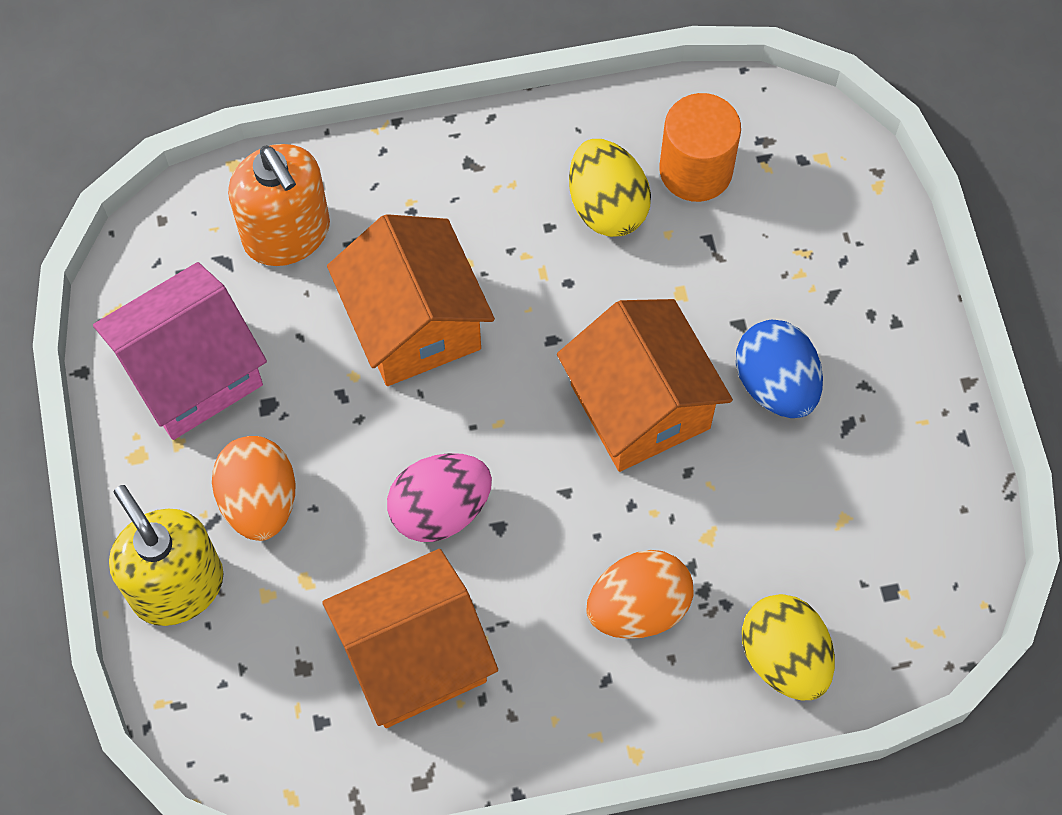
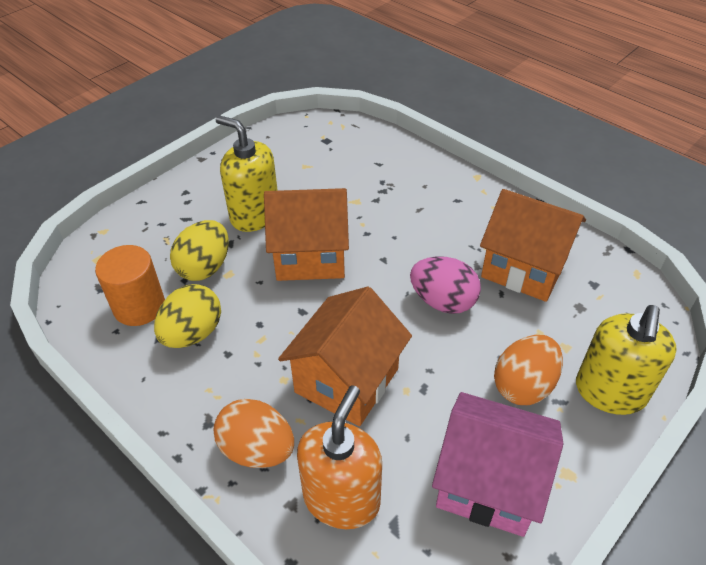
camera: 125 degrees left, 20 degrees down
orange house [557,299,733,472] -> orange house turned 60 degrees clockwise [264,188,349,281]
orange egg [586,550,694,639] -> orange egg moved to [213,399,294,468]
blue egg [736,320,823,418] -> yellow soap dispenser [216,115,278,232]
yellow egg [742,594,835,700] -> yellow egg moved to [170,220,229,281]

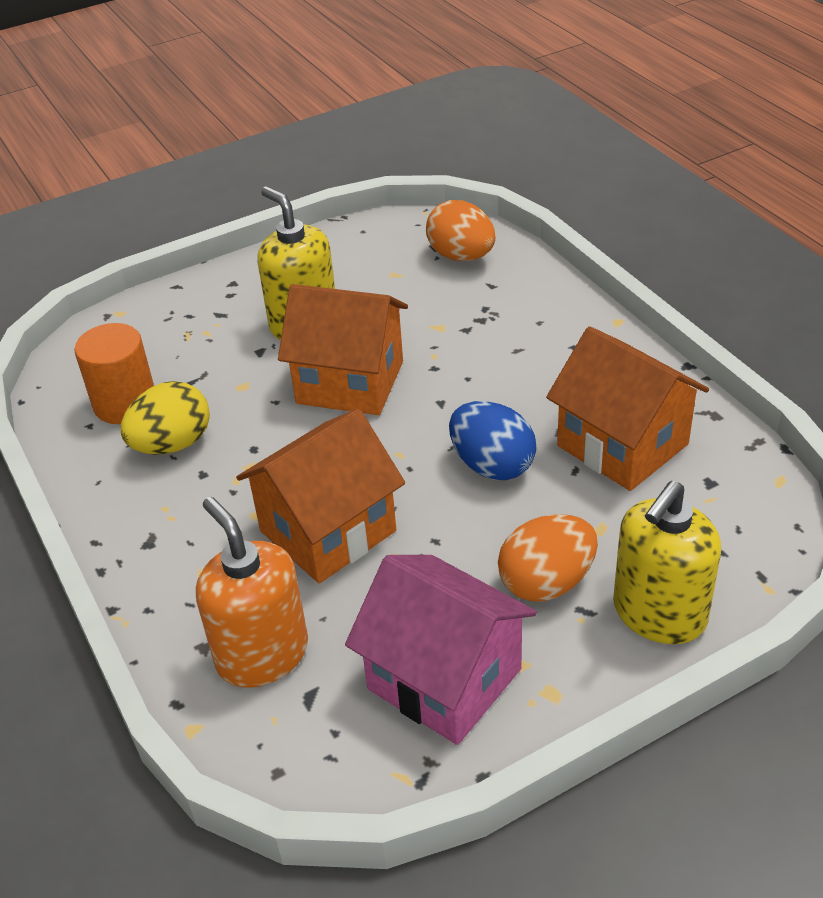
camera: 20 degrees right, 5 degrees down
yellow egg [170,220,229,281] -> none
orange egg [213,399,294,468] -> orange egg moved to [426,200,495,261]
orange soap dispenser [297,385,382,529] -> orange soap dispenser turned 75 degrees counterclockwise [196,497,308,688]
pink egg [410,256,481,314] -> blue egg [449,401,536,480]

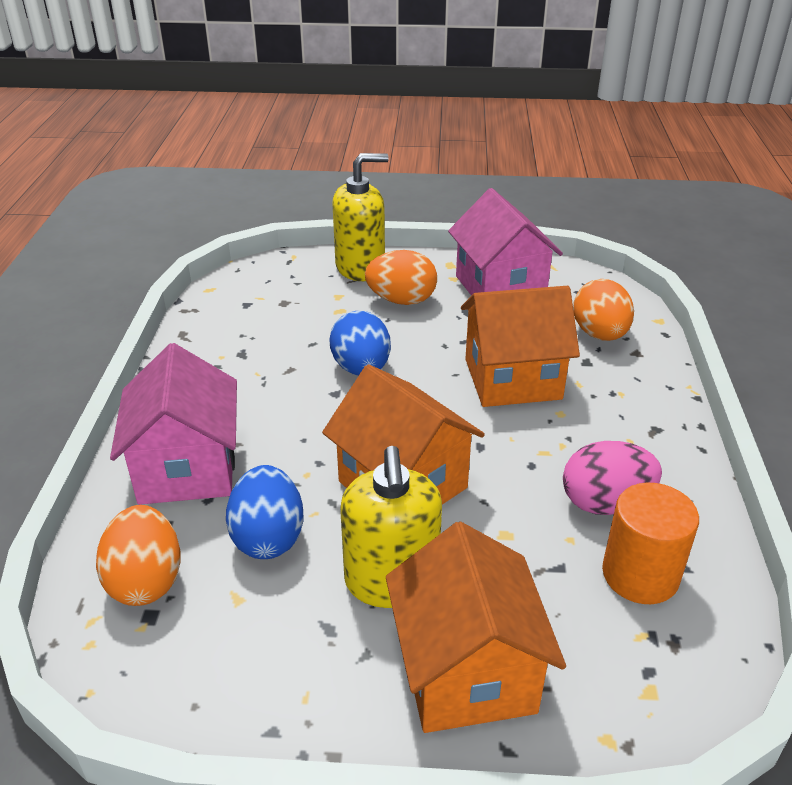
camera: 150 degrees left, 5 degrees down
yellow egg [121,381,210,455] -> pink egg [563,441,662,515]
orange soap dispenser [196,497,308,688] -> orange egg [573,279,634,341]
orange house [546,326,709,491] -> orange house moved to [386,522,566,733]
none -> pink house [110,343,237,505]
none -> blue egg [226,465,304,559]

